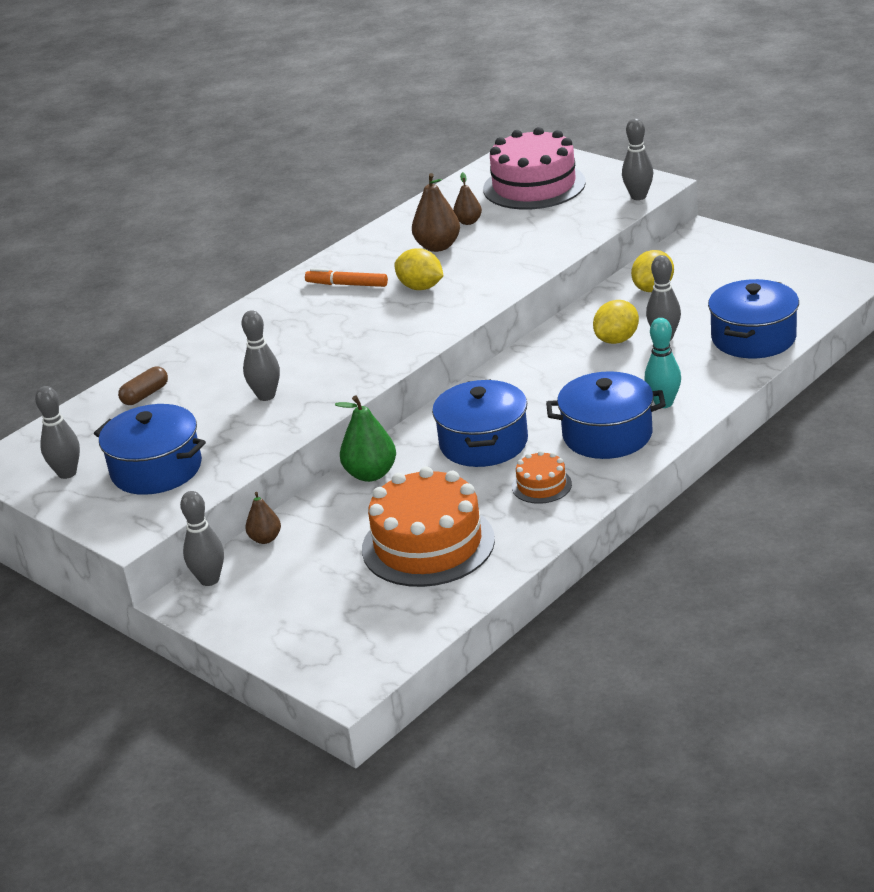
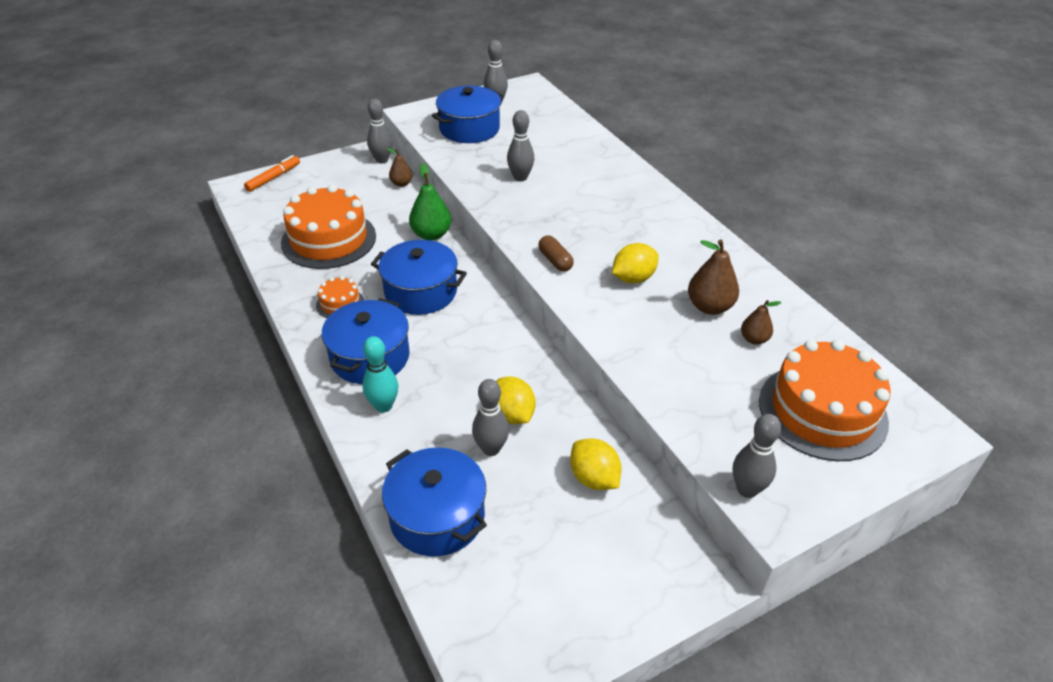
camera: 105 degrees right, 10 degrees up
brown capsule [118,366,168,405] -> brown capsule moved to [538,235,574,272]
orange marker [305,268,388,287] -> orange marker moved to [244,155,300,192]
pink cake [483,127,586,209] -> orange cake [759,340,891,461]

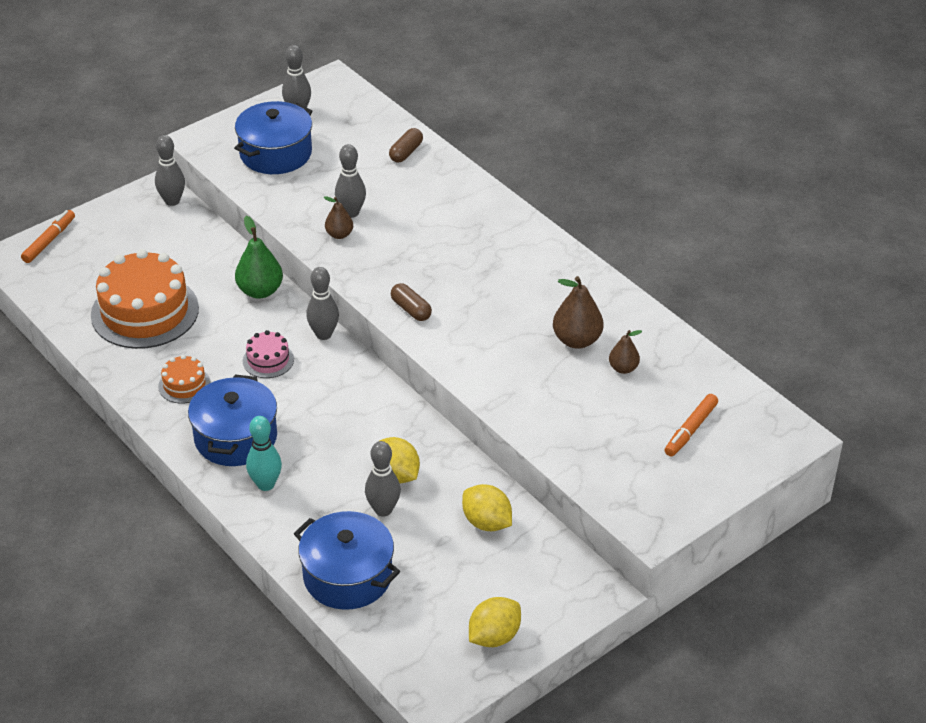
camera: 10 degrees left, 0 degrees up
blue pot [371,240,467,315] -> pink cake [243,330,294,378]
brown pear [387,148,412,187] -> brown pear moved to [324,196,353,239]
yellow lemon [612,243,659,283] -> yellow lemon moved to [469,597,521,647]
grey bowling pin [733,414,781,498] -> grey bowling pin moved to [306,267,339,340]
orange cake [759,340,891,461] -> orange marker [664,394,718,456]
none -> brown capsule [389,128,423,163]

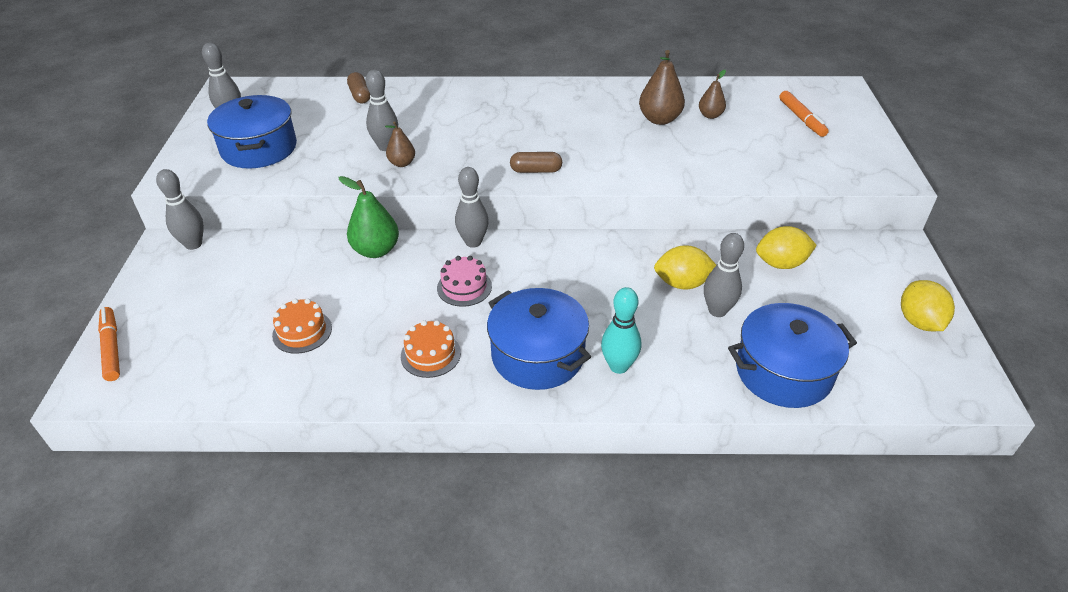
camera: 50 degrees left, 0 degrees up
orange cake [91,249,199,349] -> orange cake [272,298,332,354], size x0.47

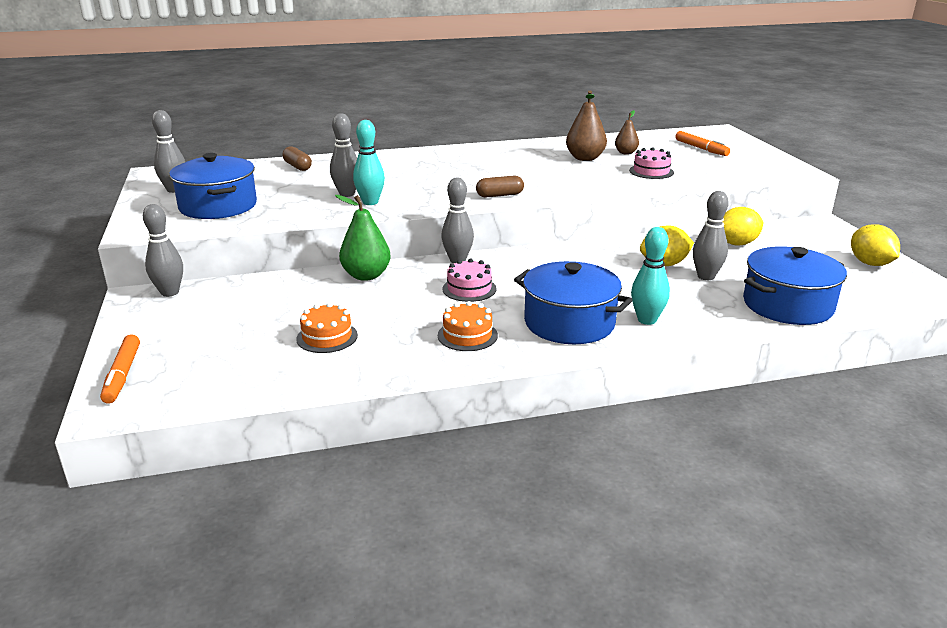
camera: 15 degrees left, 15 degrees down
orange marker [98,307,120,381] -> orange marker turned 150 degrees counterclockwise [100,334,140,404]
brown pear [385,121,415,167] -> turquoise bowling pin [353,120,385,205]
none -> pink cake [629,148,674,179]

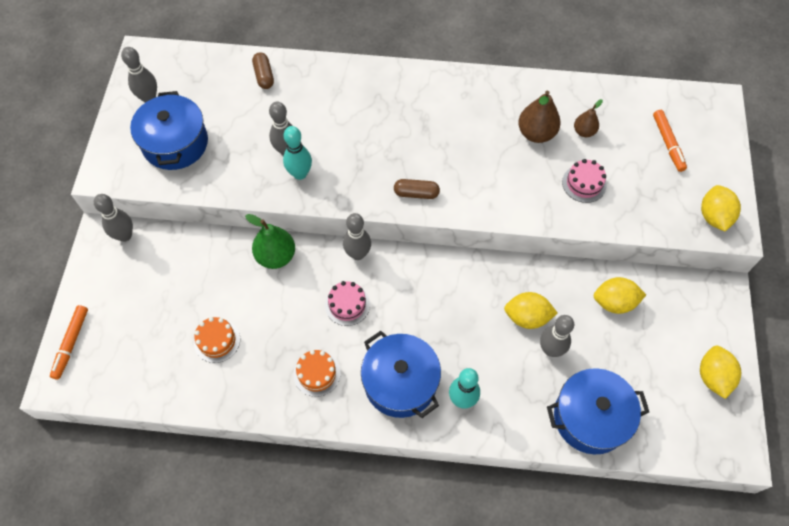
camera: 20 degrees right, 35 degrees up
none -> yellow lemon [701,185,741,231]

